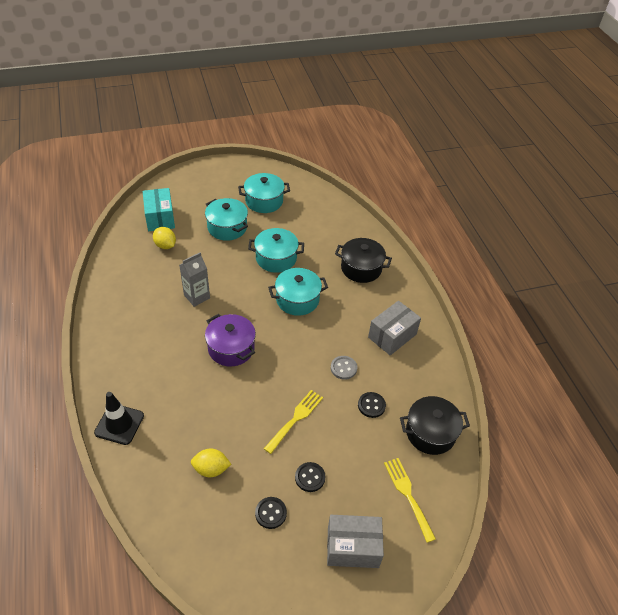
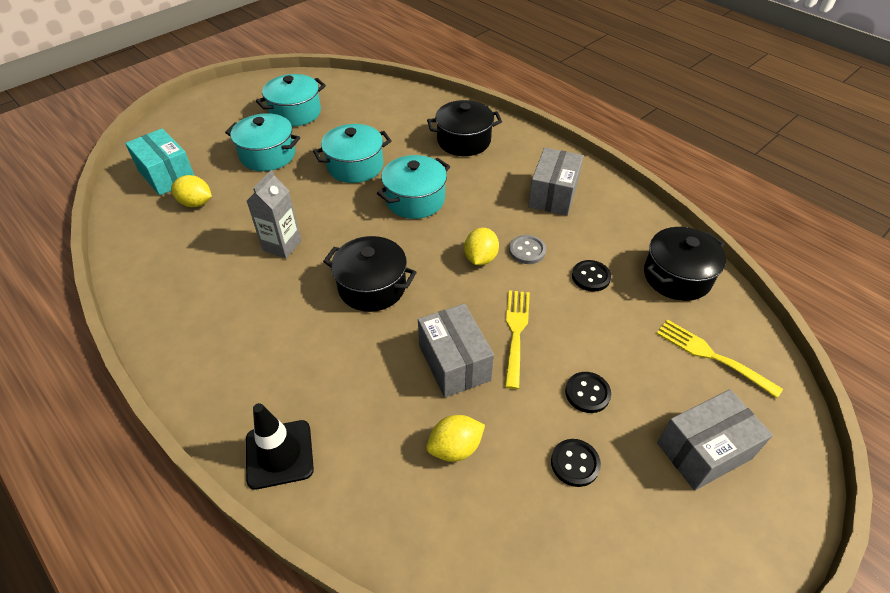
camera: 25 degrees left, 0 degrees up
purple pot [205,314,256,366] -> black pot [323,236,417,312]
none -> grey box [418,304,494,398]
none -> yellow lemon [464,228,499,265]

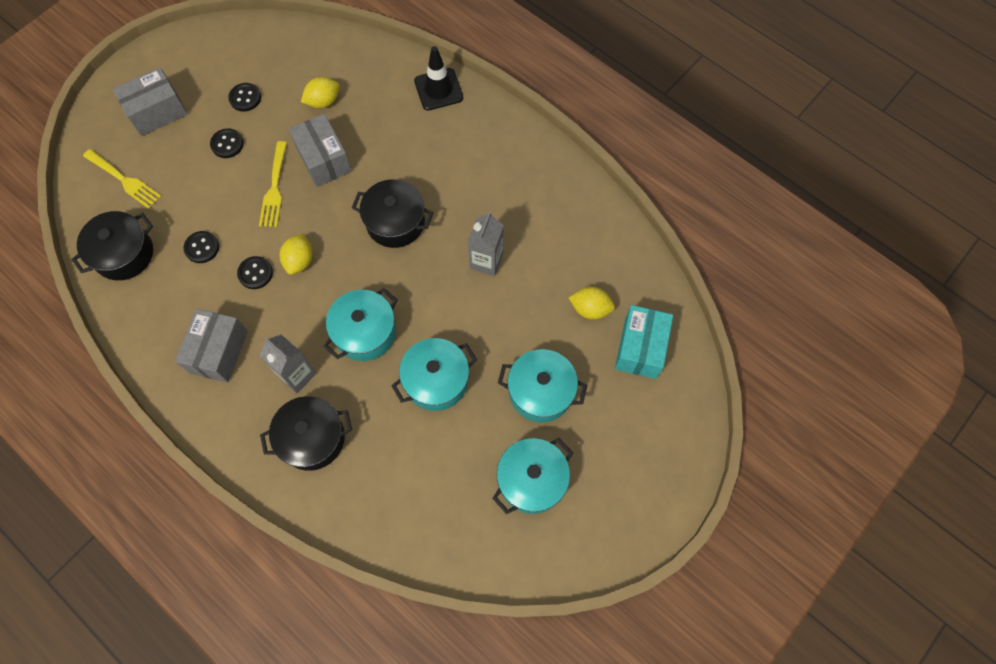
camera: 175 degrees right, 20 degrees up
turquoise box [125,128,195,196] -> turquoise box turned 60 degrees clockwise [615,305,673,379]
grey button [509,235,546,264] -> black button [237,256,273,289]
none -> grey carton [260,334,317,393]

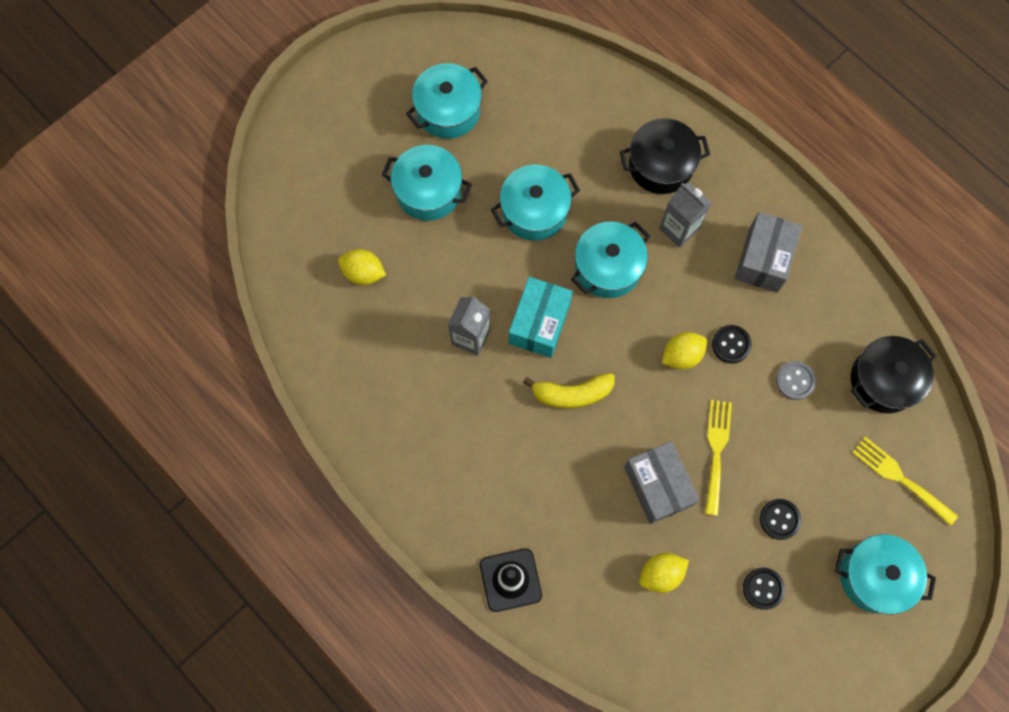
camera: 175 degrees left, 5 degrees up
grey box [113,67,188,136] -> turquoise pot [835,534,936,614]
black button [183,231,219,263] -> grey button [776,361,816,400]
yellow lemon [280,233,313,275] -> yellow lemon turned 45 degrees clockwise [662,332,707,369]
black pot [352,179,434,248] -> yellow banana [523,373,615,409]
turquoise box [615,305,673,379] -> turquoise box moved to [509,277,573,358]

